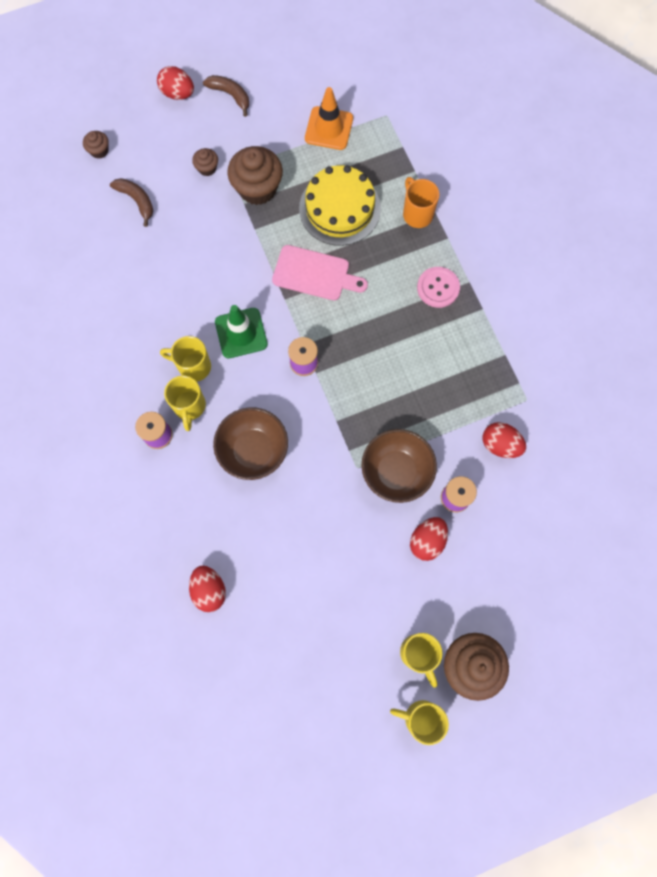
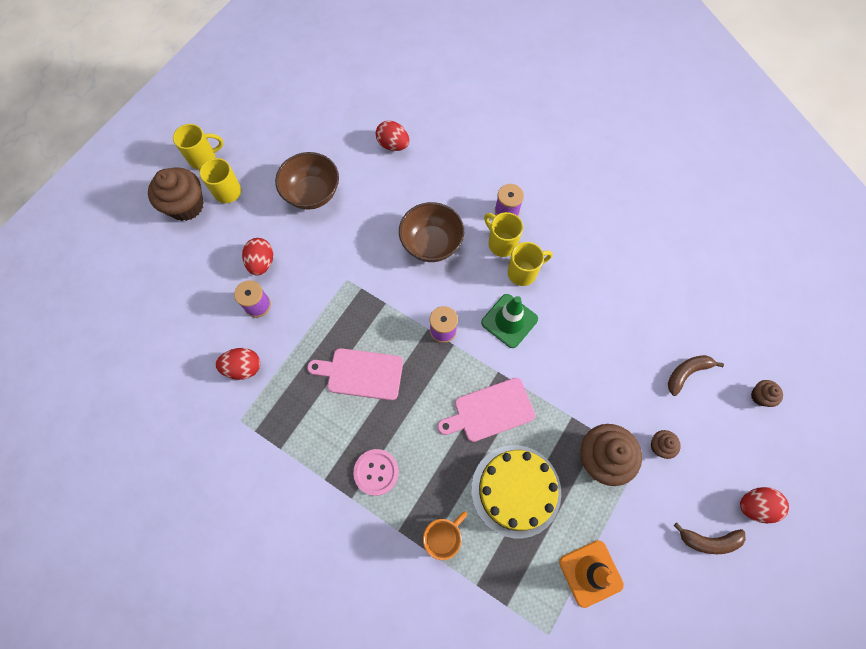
camera: 145 degrees right, 5 degrees down
brown banana [110,178,153,227] -> brown banana turned 135 degrees clockwise [668,355,724,396]
brown bowl [362,429,437,503] -> brown bowl moved to [275,152,339,210]
orange mug [403,177,439,228] -> orange mug turned 75 degrees counterclockwise [423,511,467,560]
none -> pink cutting board [307,348,403,400]

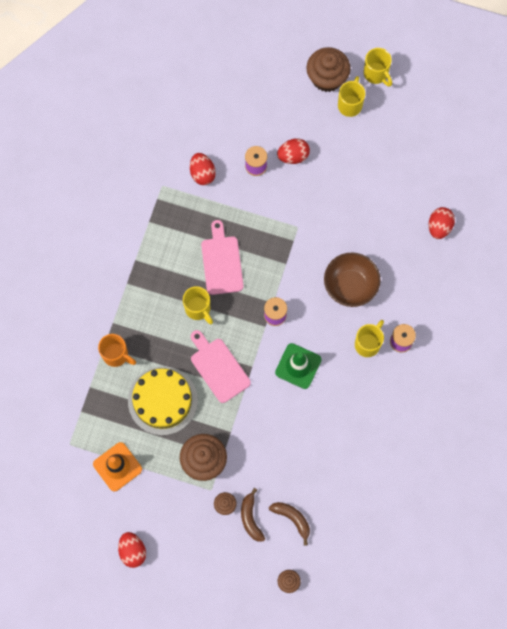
camera: 75 degrees right, 5 degrees up
brown bowl [275,152,339,210] -> none
pink button [353,449,399,496] -> none
yellow mug [507,242,553,286] -> yellow mug moved to [183,286,213,325]
brown banana [674,523,746,554] -> brown banana moved to [241,488,265,542]
red egg [740,487,789,523] -> red egg moved to [118,532,146,568]

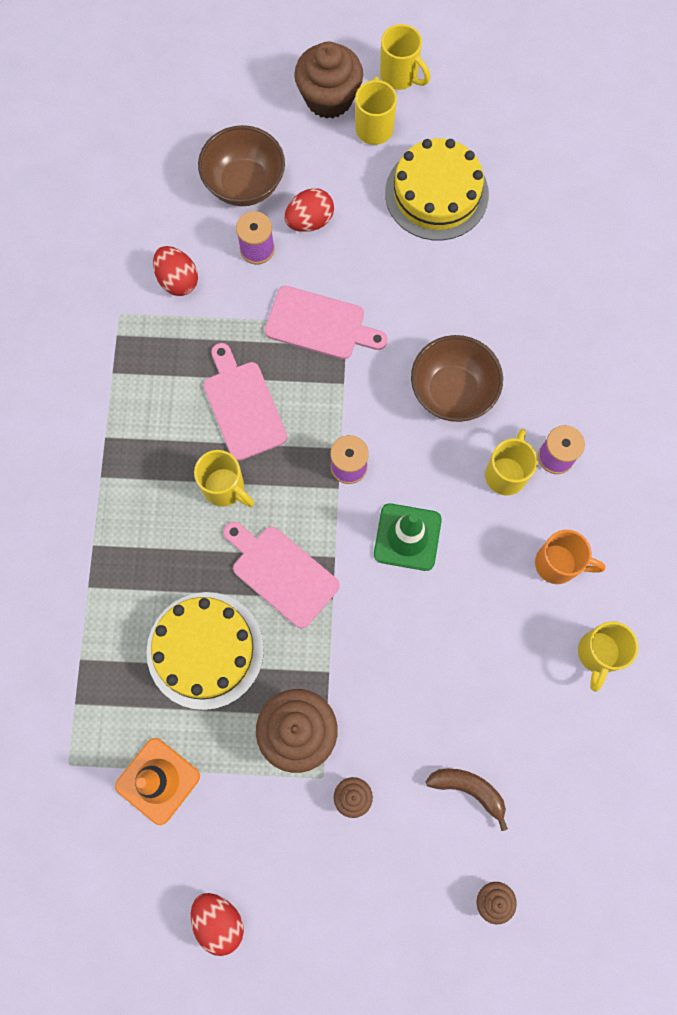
camera: 15 degrees left, 0 degrees up
orange mug [98,334,136,367] -> orange mug moved to [535,530,606,584]
brown banana [241,488,265,542] -> none
red egg [429,207,455,239] -> none
none -> brown bowl [198,125,285,206]
none -> pink cutting board [265,286,388,359]
none -> yellow cake [385,139,489,240]
none -> yellow mug [578,622,638,692]

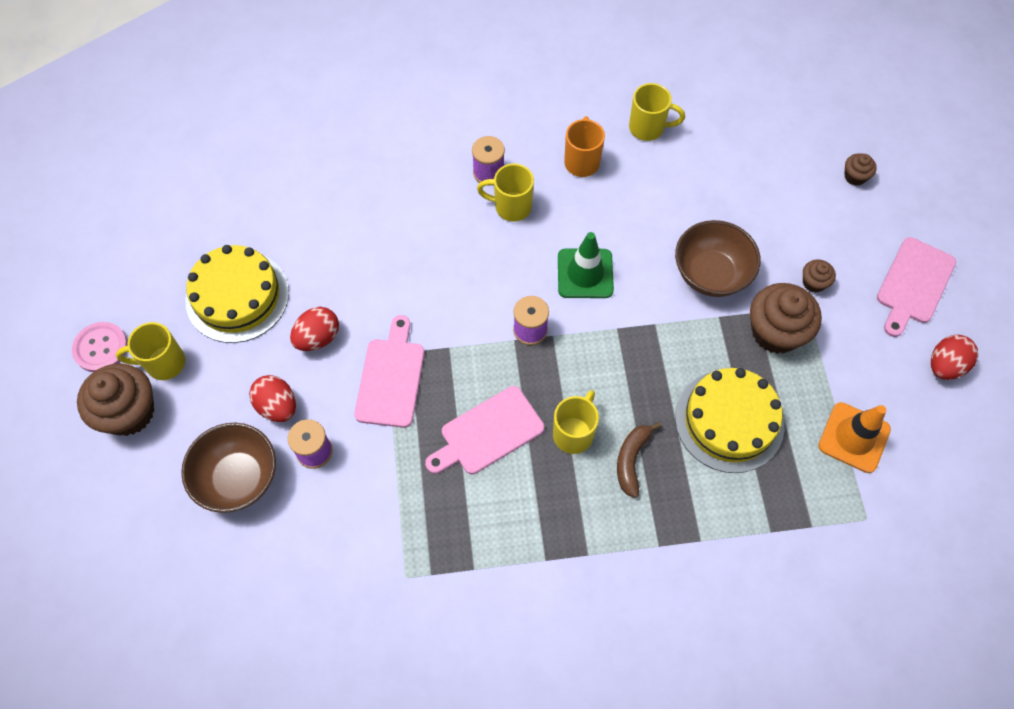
camera: 100 degrees left, 10 degrees down
red egg [153,246,198,296] -> red egg moved to [290,307,339,351]
pink cutting board [223,522,340,628] -> pink cutting board moved to [877,237,956,337]
yellow mug [380,24,430,90] -> pink button [72,322,128,372]
brown bowl [411,335,503,422] -> brown bowl moved to [675,220,761,297]
brown banana [426,769,508,831] -> brown banana moved to [617,422,661,498]

